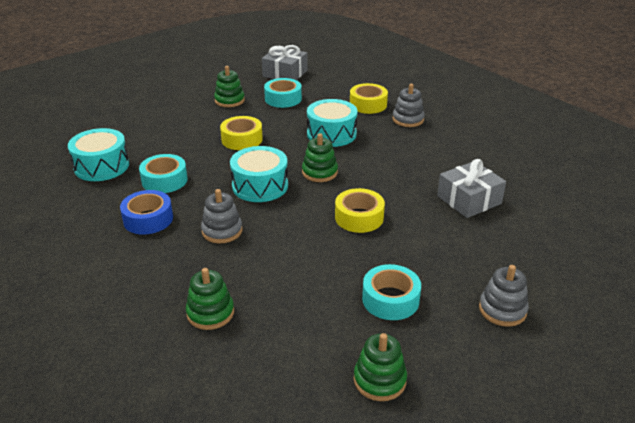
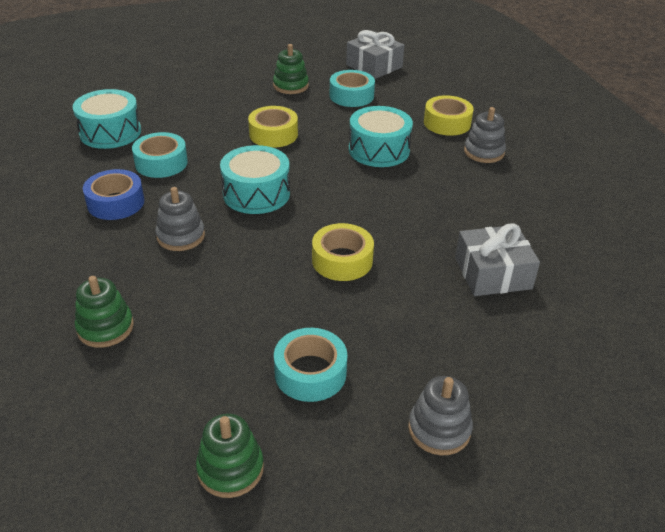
camera: 20 degrees right, 5 degrees up
green stacking toy [302,133,338,182] -> none

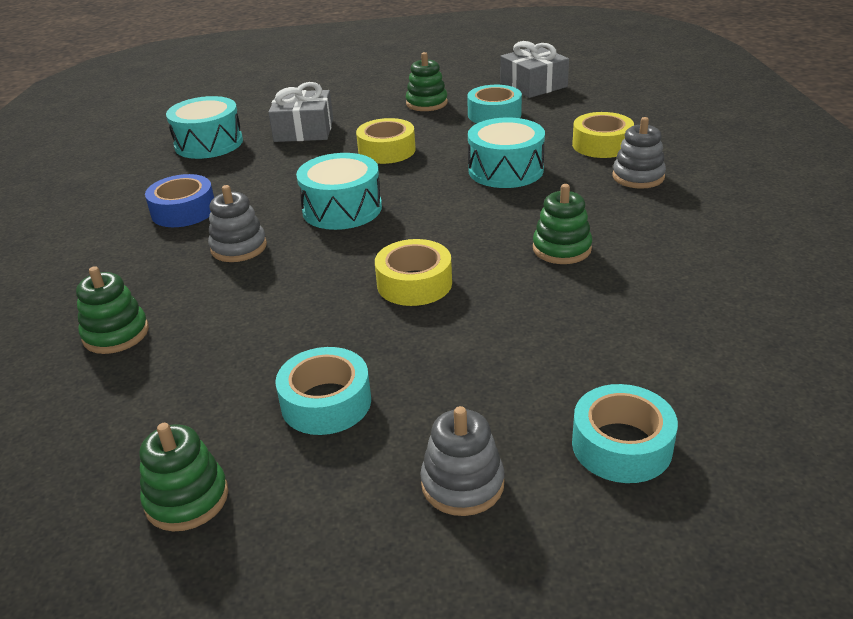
camera: 15 degrees right, 5 degrees down
turquoise tape [132,132,188,178] -> turquoise tape moved to [572,384,678,483]
grey gift [455,223,540,296] -> grey gift moved to [268,82,333,142]
none -> green stacking toy [533,184,592,264]

